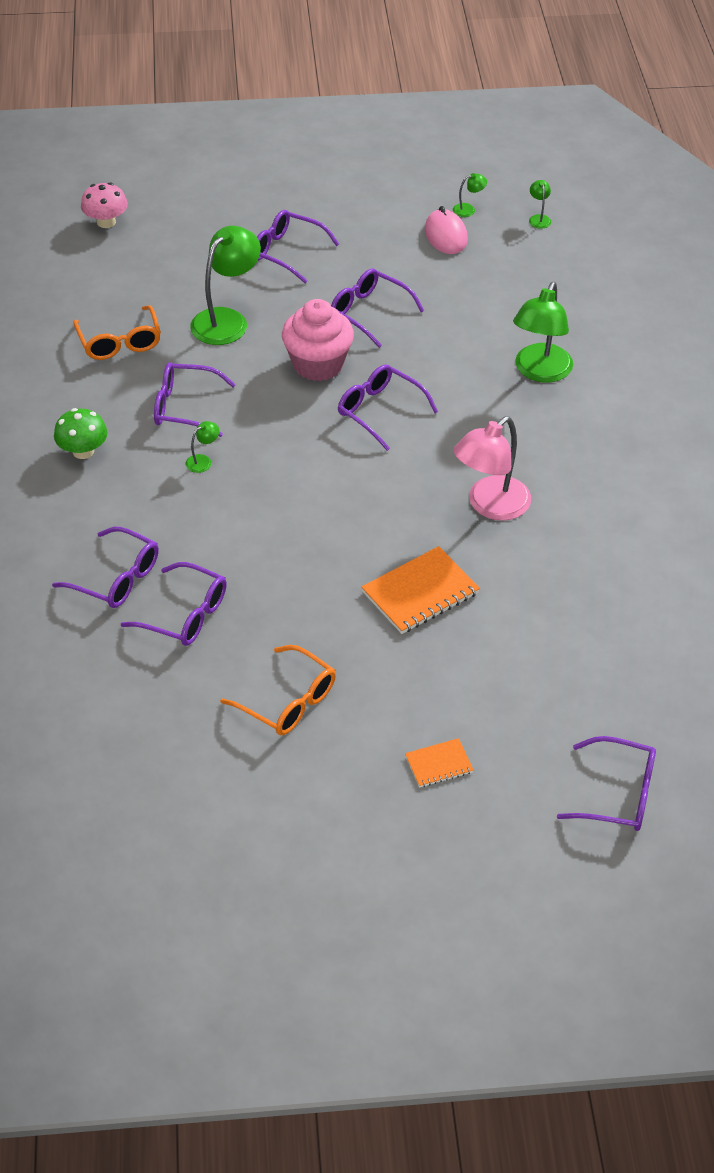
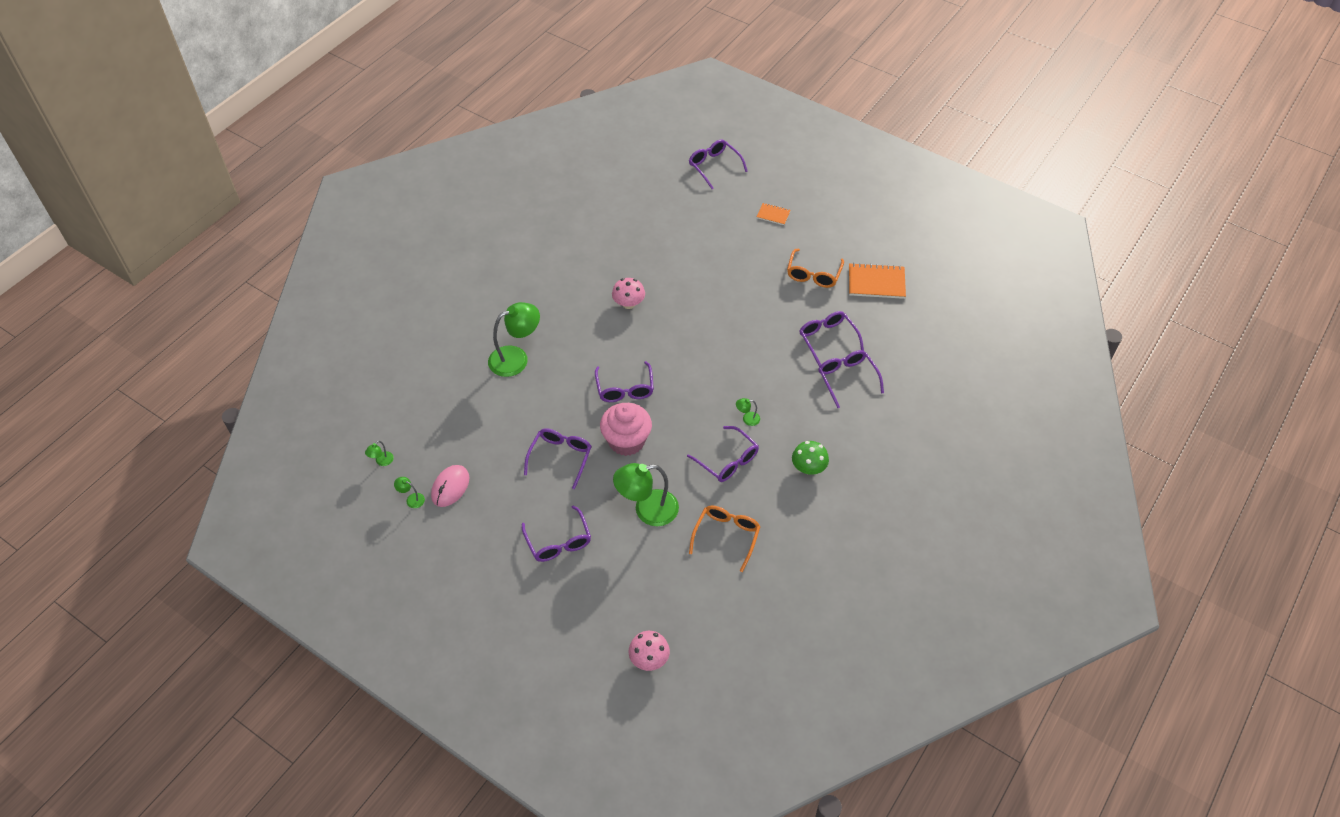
camera: 140 degrees left, 5 degrees up
orange glasses [220,645,336,735] -> orange glasses turned 150 degrees counterclockwise [787,249,844,288]
purple glasses [331,269,424,348] -> purple glasses turned 150 degrees counterclockwise [524,429,592,489]
orange notebook [361,546,480,634] -> orange notebook moved to [849,263,906,299]
pink lamp [453,416,531,521] -> pink mushroom [612,278,645,309]

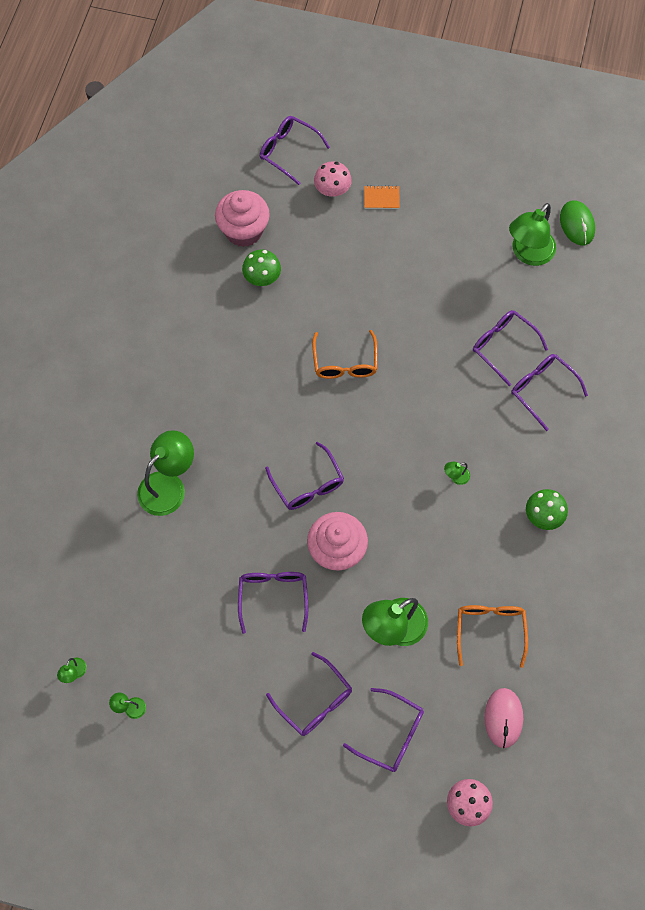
camera: 20 degrees left, 15 degrees up
pink mouse [431,465,469,507] -> pink mouse moved to [484,688,523,748]
pink mushroom [612,278,645,309] -> pink mushroom moved to [314,161,352,197]
purple glasses [687,426,759,482] -> purple glasses moved to [343,688,424,772]
orange glasses [787,249,844,288] -> orange glasses moved to [312,330,378,379]
orange notebook [849,263,906,299] -> green lamp [509,203,556,266]
none -> pink cupcake [215,190,270,247]
none -> green mushroom [242,249,281,286]
none -> green mouse [560,201,595,245]

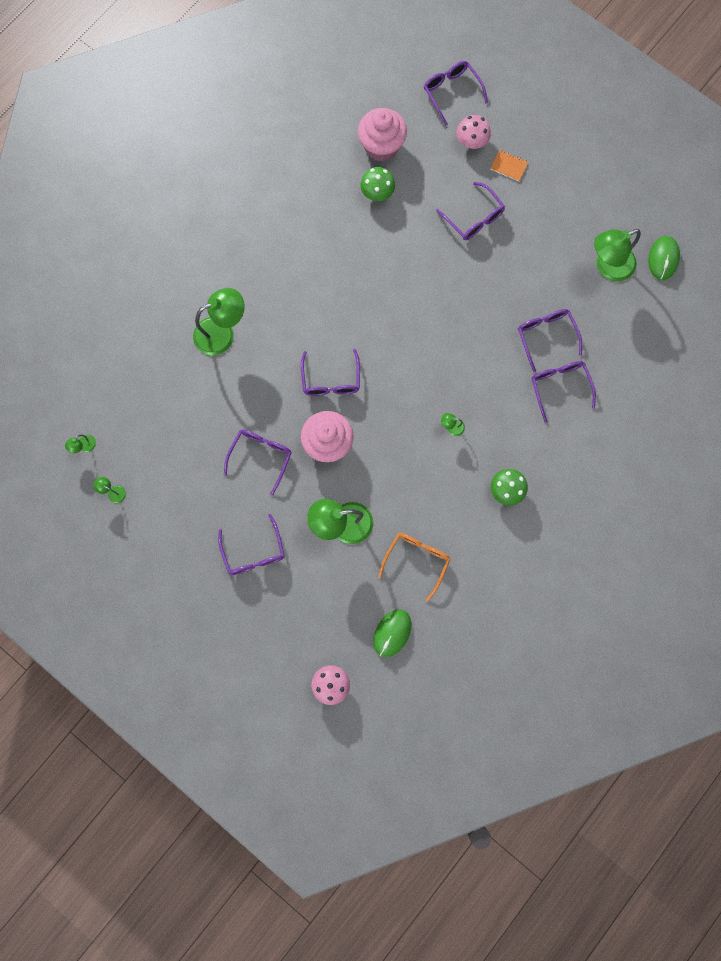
camera: 25 degrees right, 10 degrees up
orange glasses [312,330,378,379] -> none
purple glasses [343,688,424,772] -> purple glasses moved to [436,182,505,240]
pink mouse [484,688,523,748] -> green mouse [373,609,411,657]

